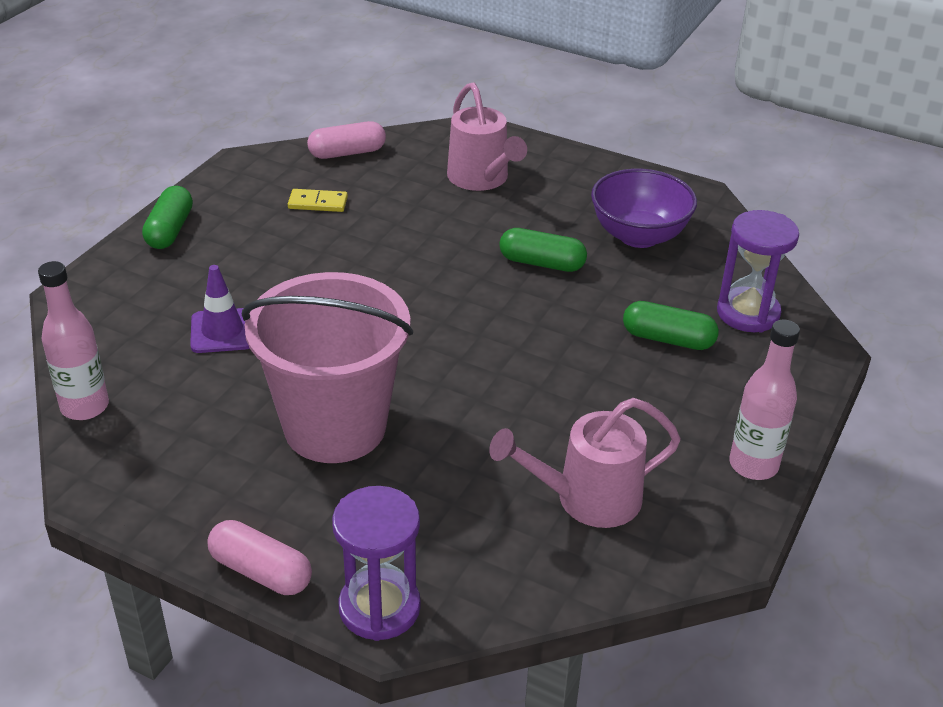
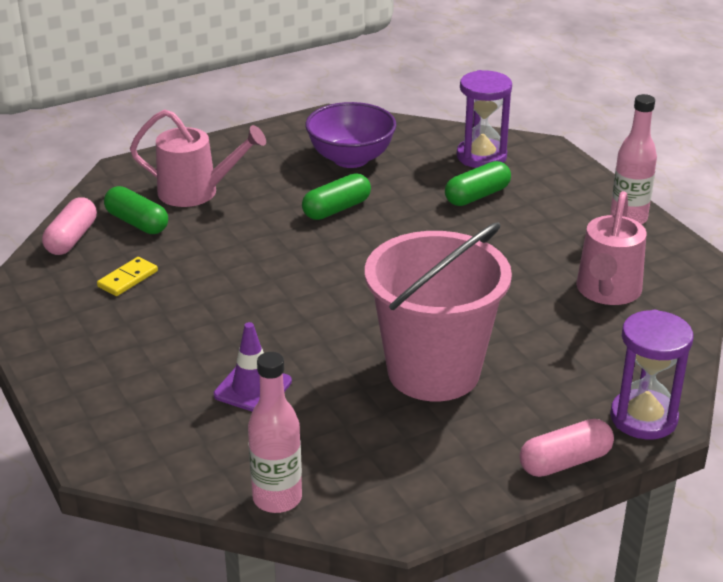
camera: 55 degrees left, 5 degrees down
green capsule [142,186,193,249] -> green capsule moved to [104,186,168,234]

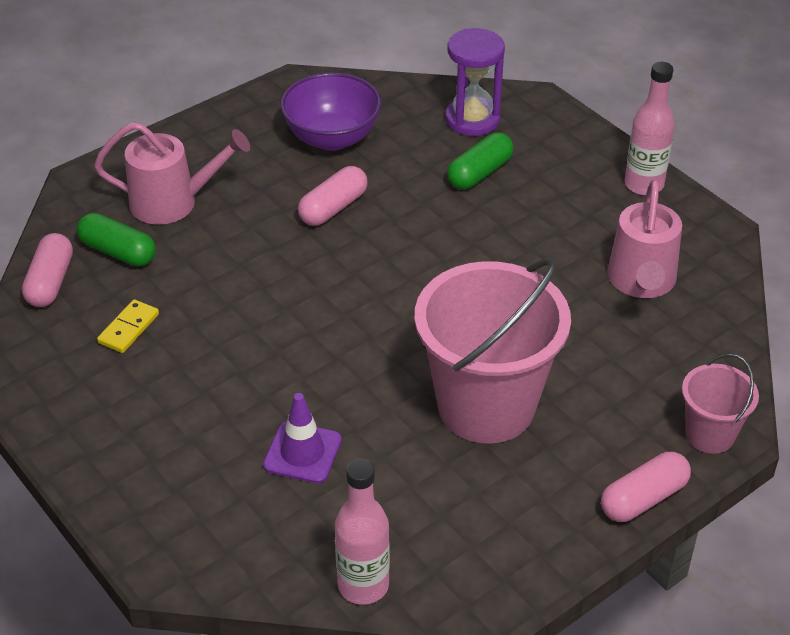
camera: 10 degrees left, 10 degrees up
green capsule [302,173,371,220] -> pink capsule [298,166,368,226]
purple hourglass [610,310,694,440] -> pink bucket [682,353,759,454]

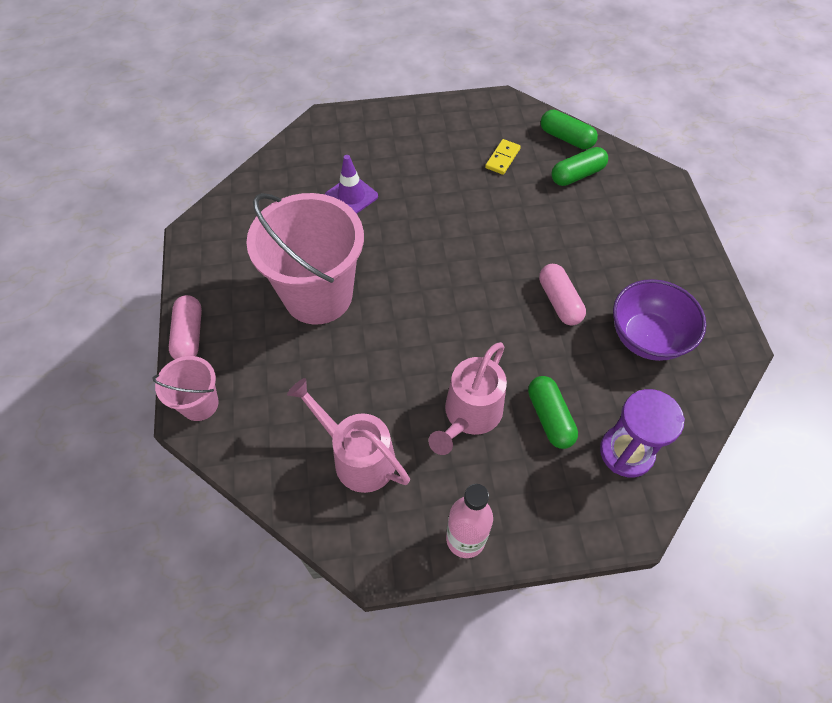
camera: 120 degrees right, 15 degrees up
pink capsule [22,233,73,307] -> green capsule [541,110,598,149]
pink watering can [94,122,250,225] -> pink watering can moved to [429,342,507,455]
yellow domino [97,299,159,353] -> yellow domino turned 60 degrees clockwise [485,139,521,175]
pink bottle [335,459,390,605] -> none

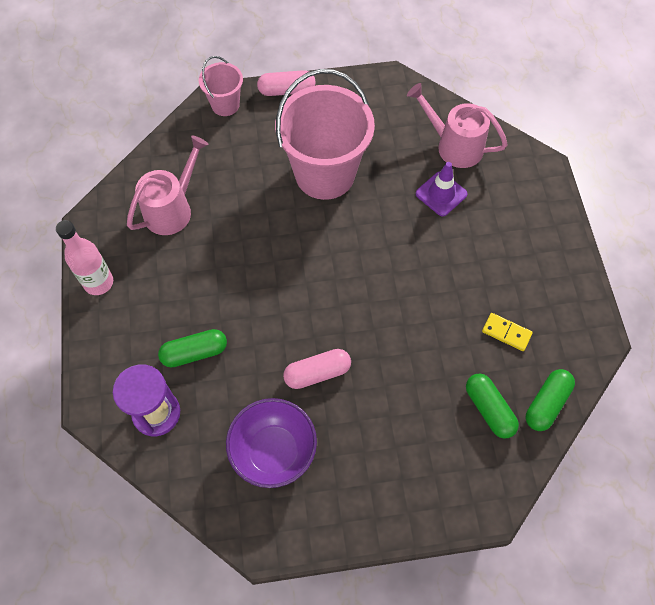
camera: 90 degrees right, 5 degrees up
pink watering can [429,342,507,455] -> pink watering can moved to [407,83,508,168]

